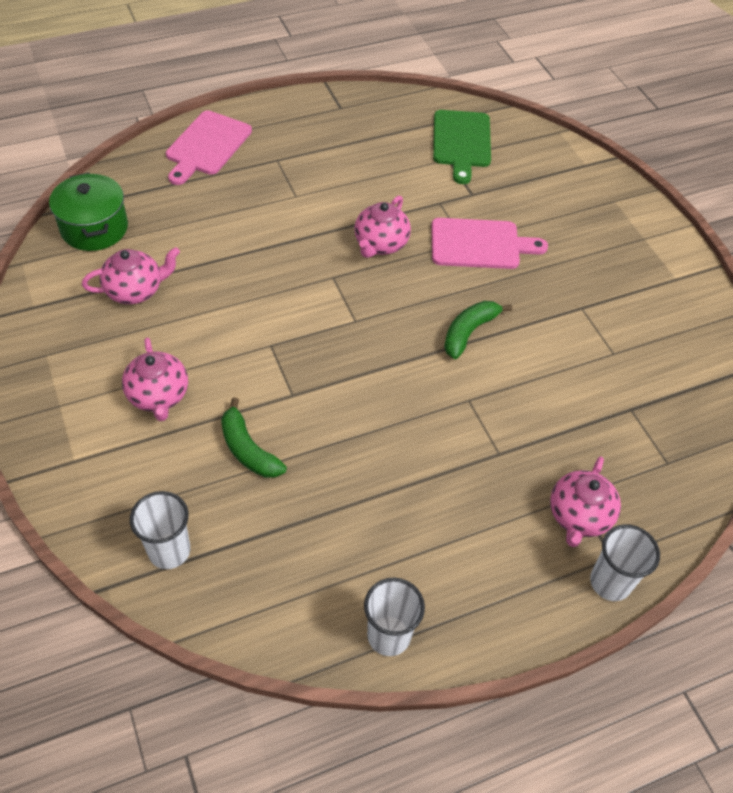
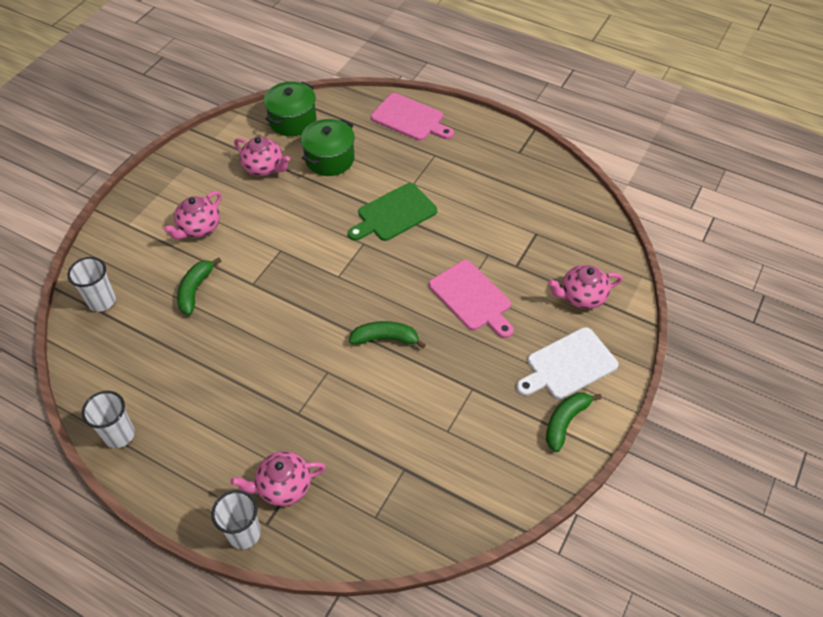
camera: 55 degrees right, 0 degrees up
pink cutting board [166,110,252,185] -> pink cutting board turned 135 degrees counterclockwise [371,93,454,141]
pink teapot [354,196,411,258] -> pink teapot moved to [548,265,622,309]
green cutting board [433,110,491,184] -> green cutting board moved to [348,183,437,241]
none -> green pot [301,119,355,176]
none -> white cutting board [516,327,619,399]
none -> green banana [546,392,602,452]

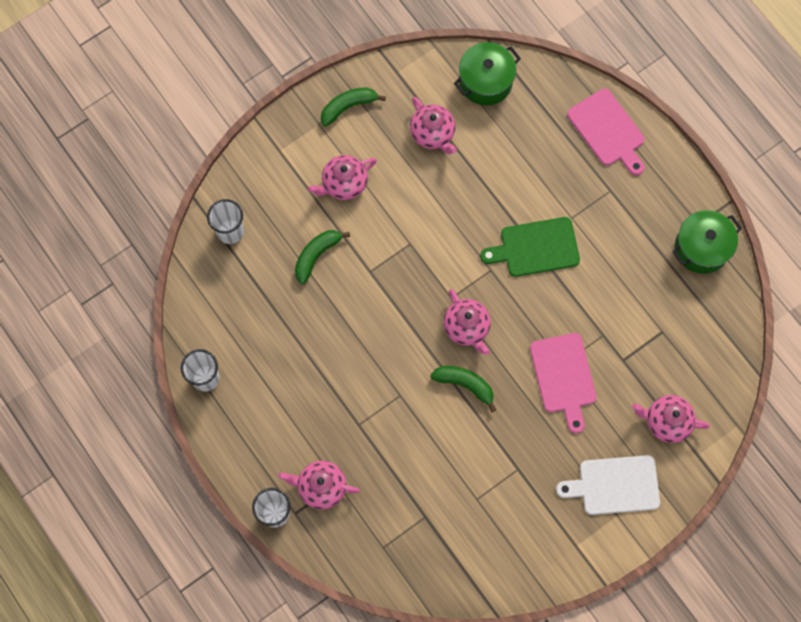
camera: 25 degrees right, 20 degrees up
green pot [301,119,355,176] -> green pot moved to [672,210,742,274]
green banana [546,392,602,452] -> green banana moved to [321,87,386,127]
none -> pink teapot [443,289,491,355]

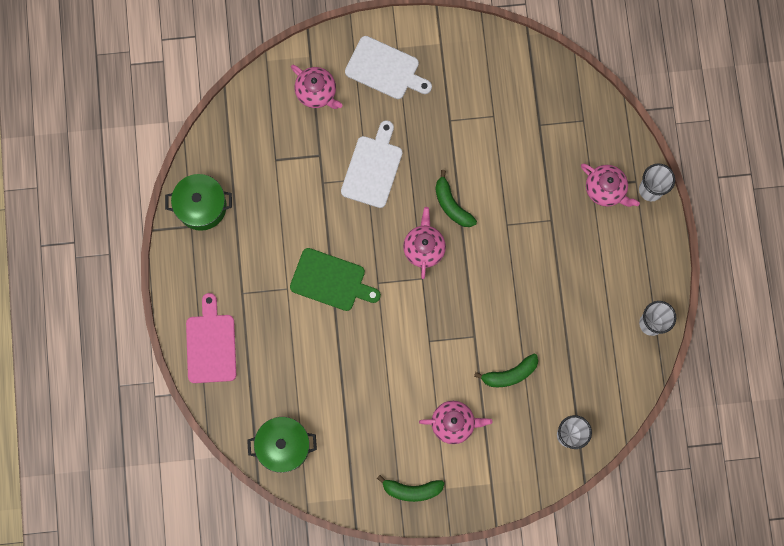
camera: 150 degrees left, 5 degrees up
pink teapot [410,97,457,154] -> none
pink cutting board [530,333,597,433] -> white cutting board [341,121,403,208]

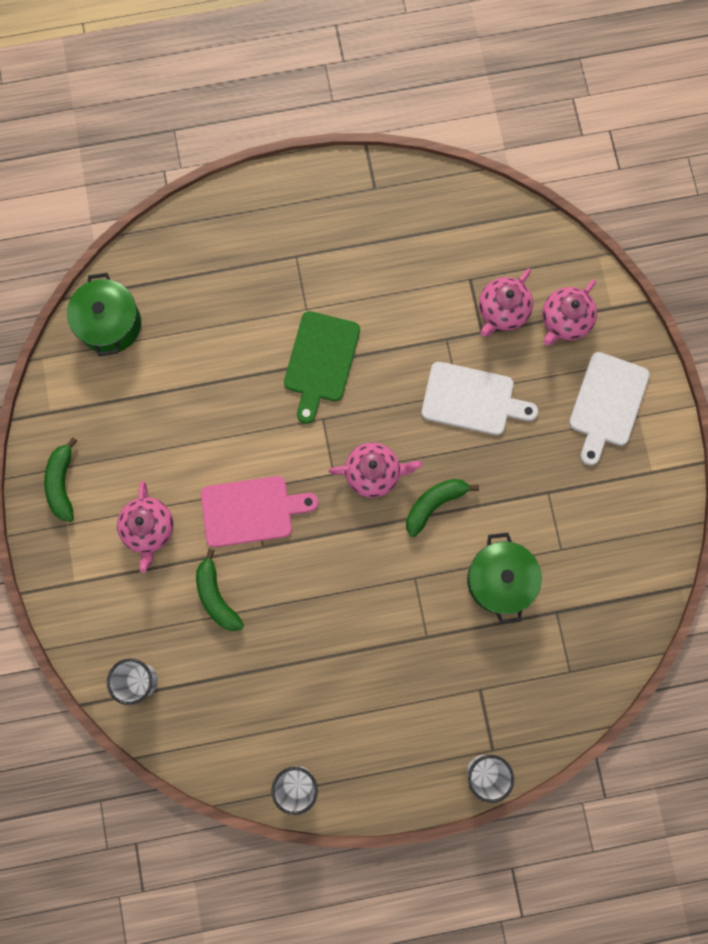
camera: 85 degrees right, 0 degrees up
green pot [165,174,232,231] -> green pot moved to [467,533,542,624]
pink cutting board [186,293,236,383] -> pink cutting board moved to [201,476,319,547]
pink teapot [581,164,640,207] -> pink teapot moved to [479,268,533,337]

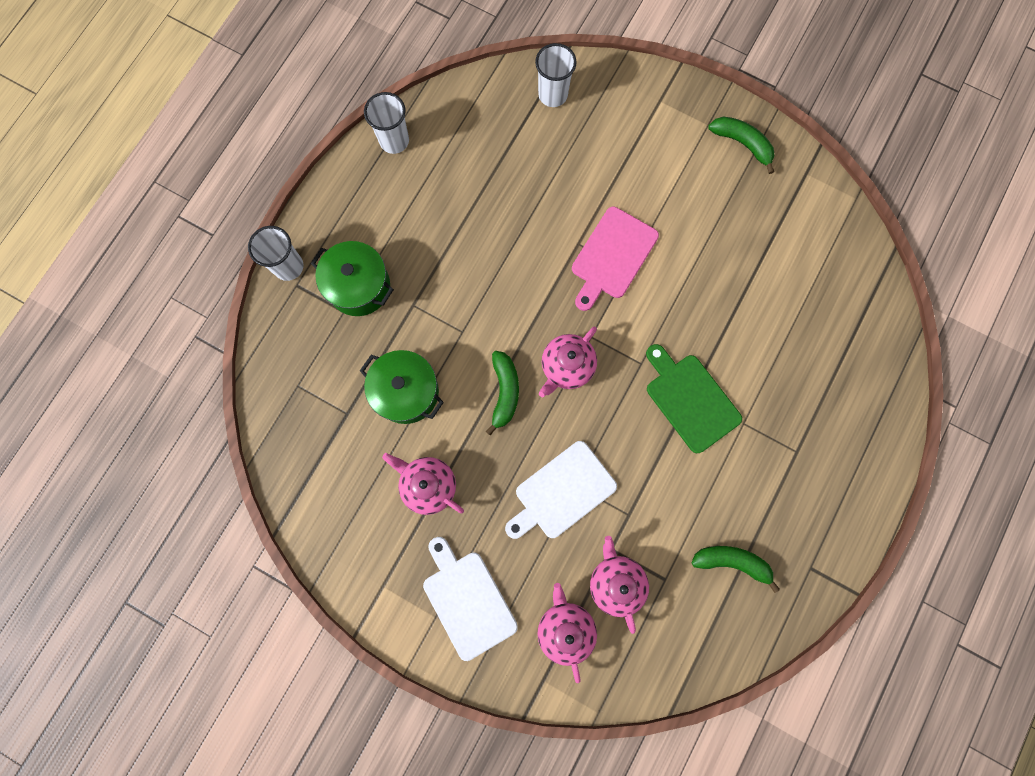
camera: 130 degrees right, 0 degrees up
green pot [67,273,141,356] -> green pot moved to [311,241,394,316]
pink teapot [117,481,174,573] -> pink teapot moved to [382,453,464,515]
green banana [196,549,244,631] -> green banana moved to [691,546,780,593]

